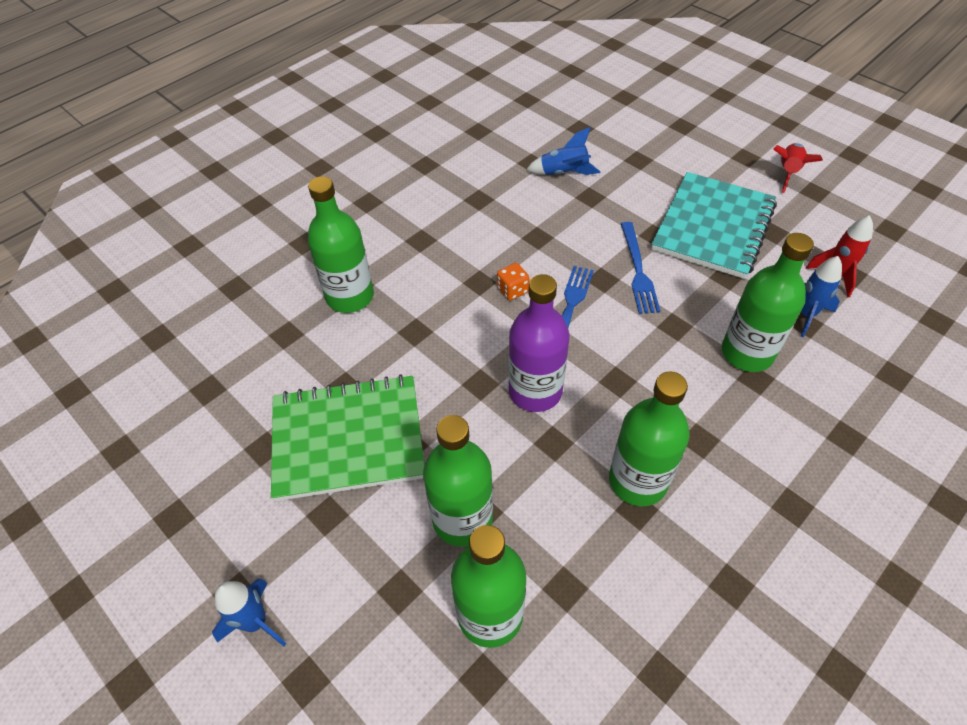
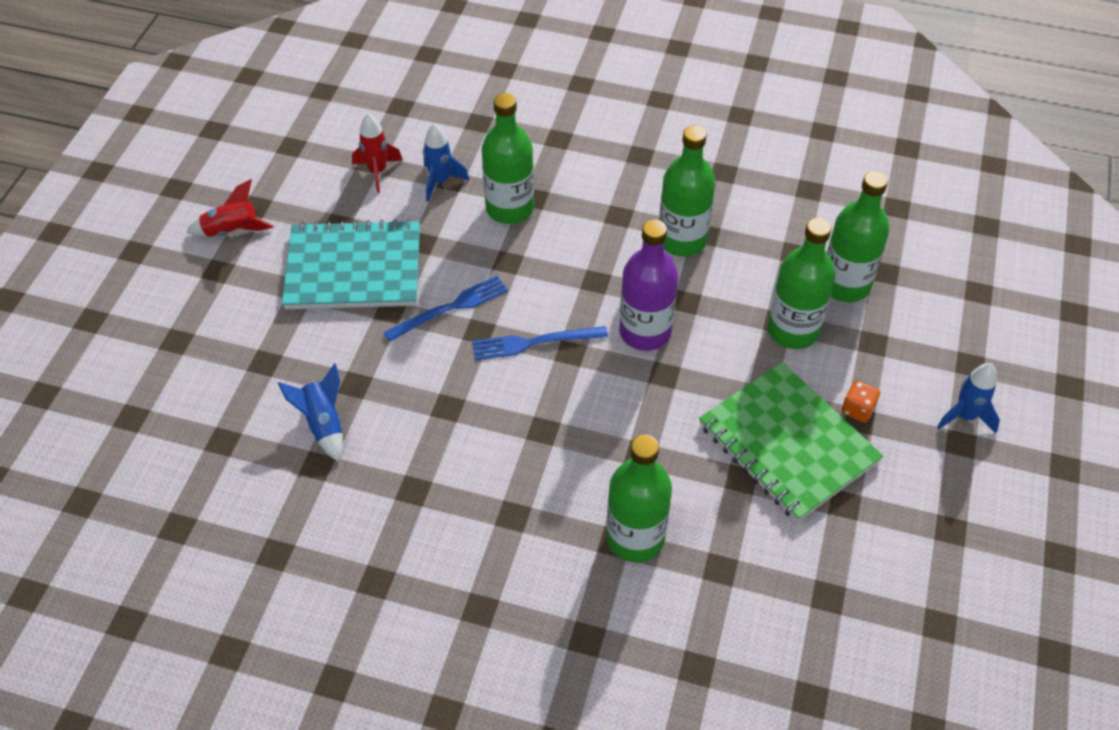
camera: 120 degrees left, 0 degrees up
orange dice [497,263,529,301] -> orange dice moved to [842,380,880,423]

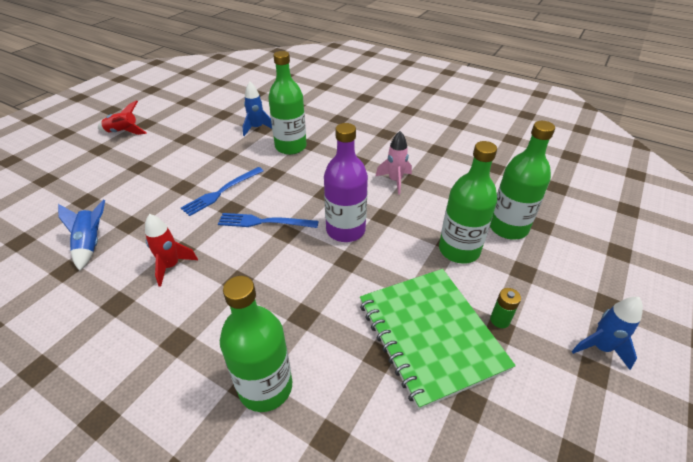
camera: 15 degrees right, 10 degrees down
turquoise notebook [282,219,420,309] -> none
red rocket [352,113,403,193] -> red rocket moved to [145,214,198,287]
blue fork [383,276,508,342] -> blue fork turned 150 degrees clockwise [181,167,263,216]
green bottle [659,125,715,257] -> pink rocket [376,131,412,194]
orange dice [842,380,880,423] -> green battery [490,288,521,328]

